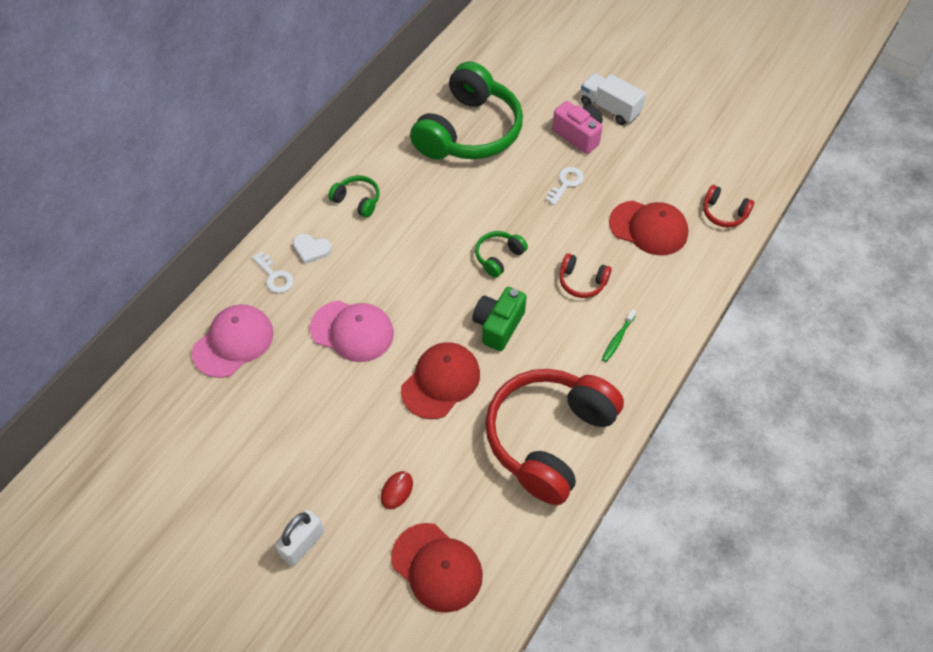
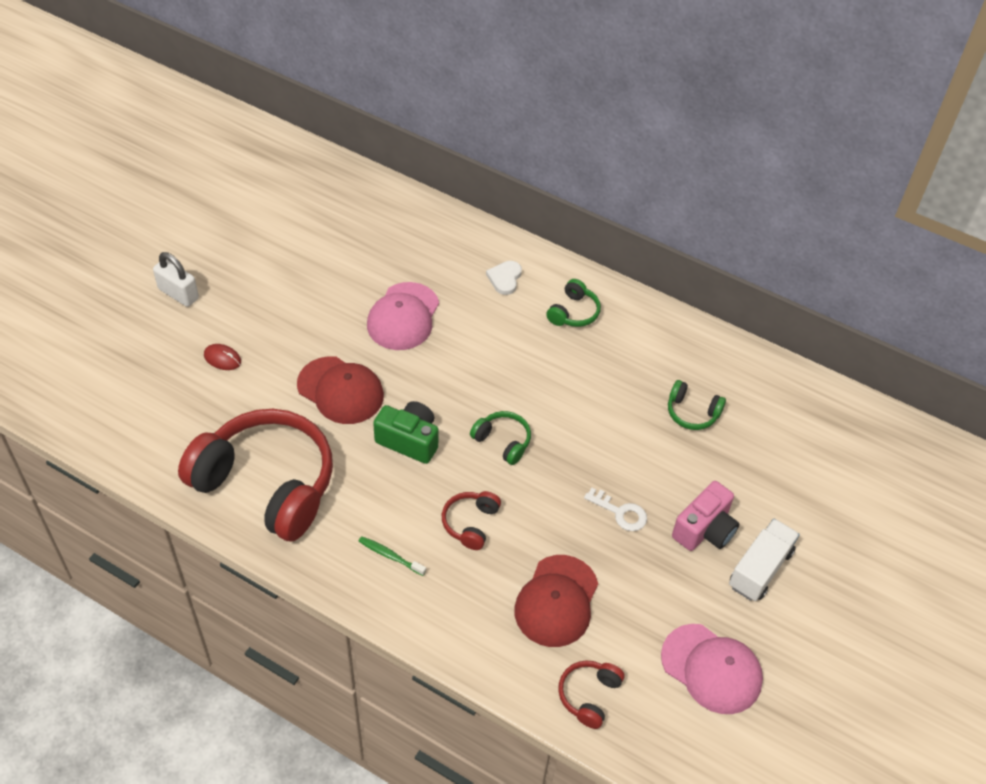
camera: 85 degrees right, 5 degrees down
pink cap [192,304,274,378] -> pink cap moved to [661,624,763,714]
white key [252,251,293,293] -> none
red cap [391,523,483,613] -> none
green headphones [410,61,523,160] -> green headphones [668,380,726,430], size x0.42

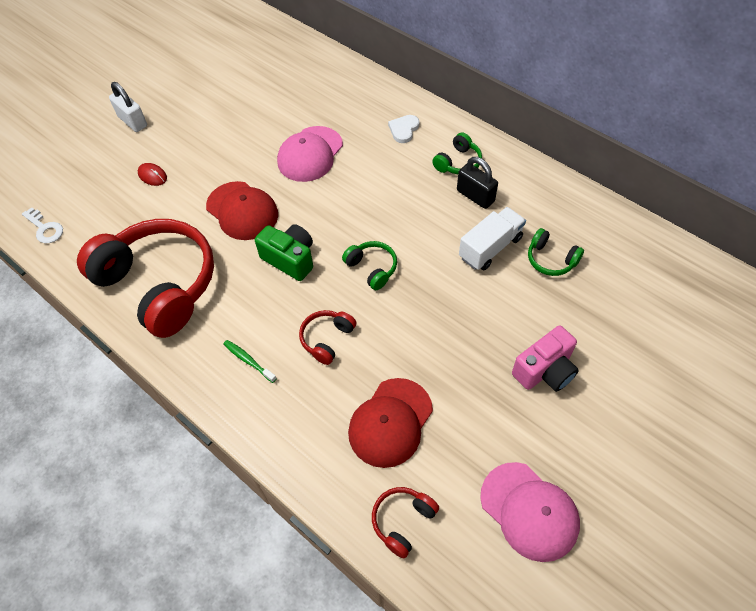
camera: 15 degrees right, 5 degrees up
white key [584,488,647,531] -> white key moved to [22,207,63,243]
white truck [729,519,800,601] -> white truck moved to [459,207,526,270]
none -> black padlock [457,157,498,209]

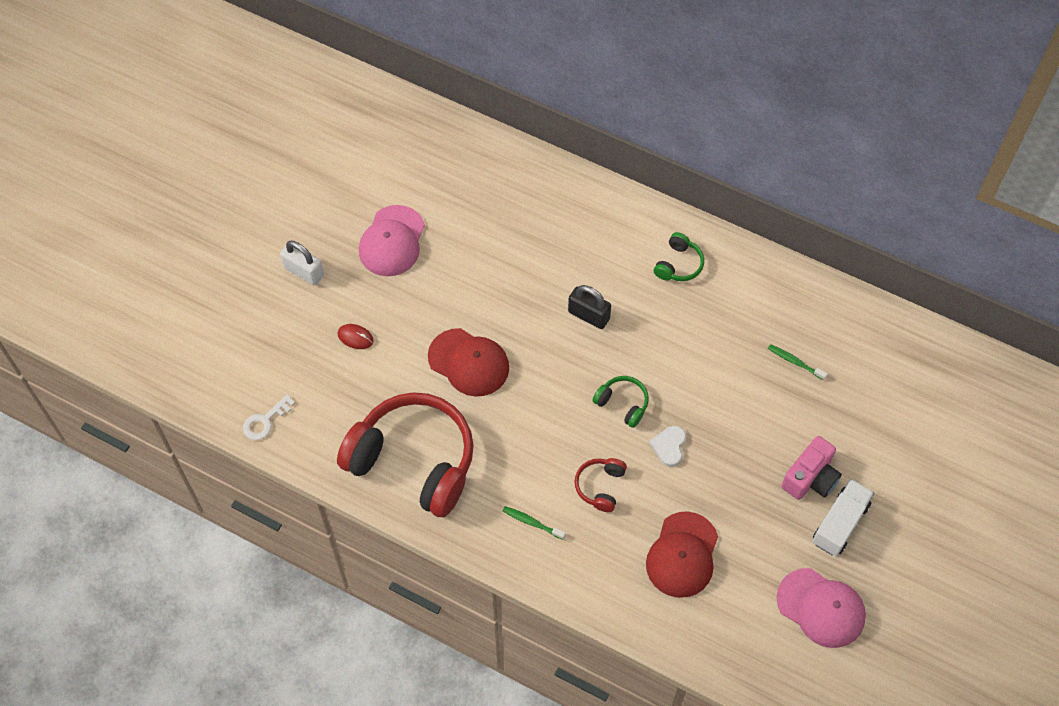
camera: 15 degrees left, 5 degrees up
white key [22,207,63,243] -> white key turned 105 degrees clockwise [243,394,295,440]
green camera [255,224,313,281] -> none
pink cap [277,126,343,182] -> pink cap moved to [359,205,425,276]
red headphones [372,487,439,558] -> none
white heart [388,115,419,143] -> white heart moved to [649,426,686,467]
black padlock [457,157,498,209] -> black padlock moved to [568,285,611,329]
white truck [459,207,526,270] -> white truck moved to [812,479,874,556]
green headphones [528,228,584,276] -> green toothbrush [768,344,828,380]

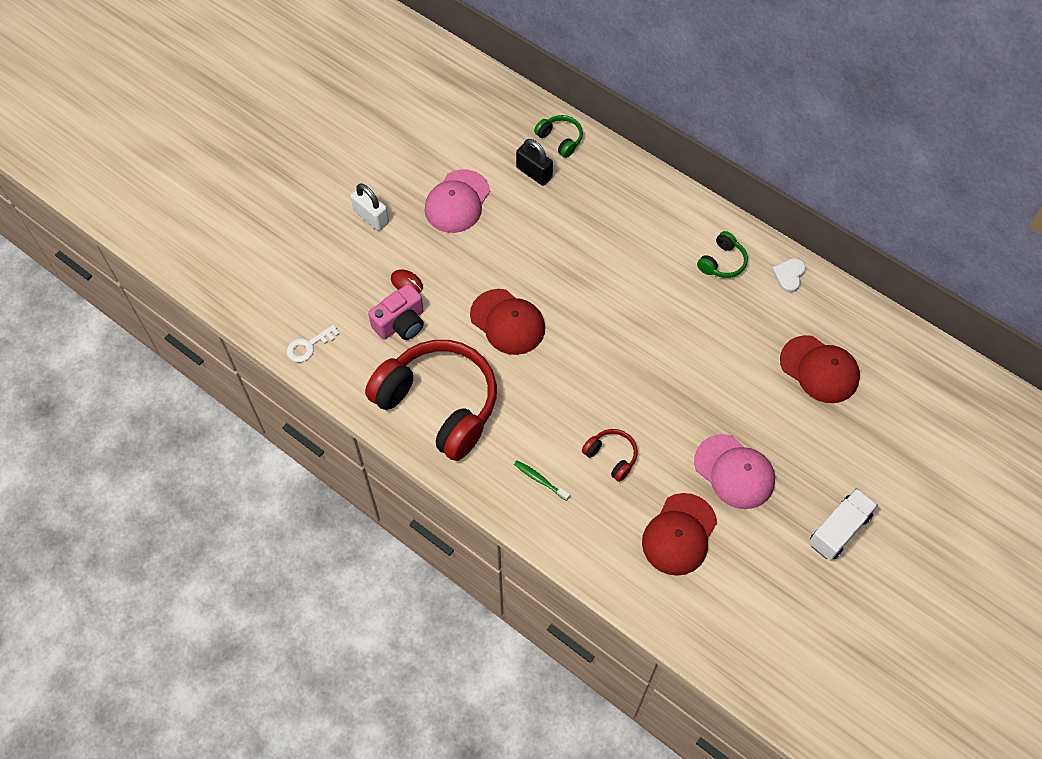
camera: 10 degrees right, 0 degrees up
black padlock [568,285,611,329] -> black padlock moved to [516,139,553,186]
red headphones [574,458,627,512] -> red headphones turned 105 degrees clockwise [582,429,638,482]
green headphones [593,376,649,428] -> green headphones moved to [534,115,583,158]
white heart [649,426,686,467] -> white heart moved to [771,258,806,293]
green toothbrush [768,344,828,380] -> red cap [780,335,860,403]
pink cap [776,568,866,648] -> pink cap moved to [694,434,775,509]
pink camera [781,436,842,500] -> pink camera moved to [368,284,424,340]

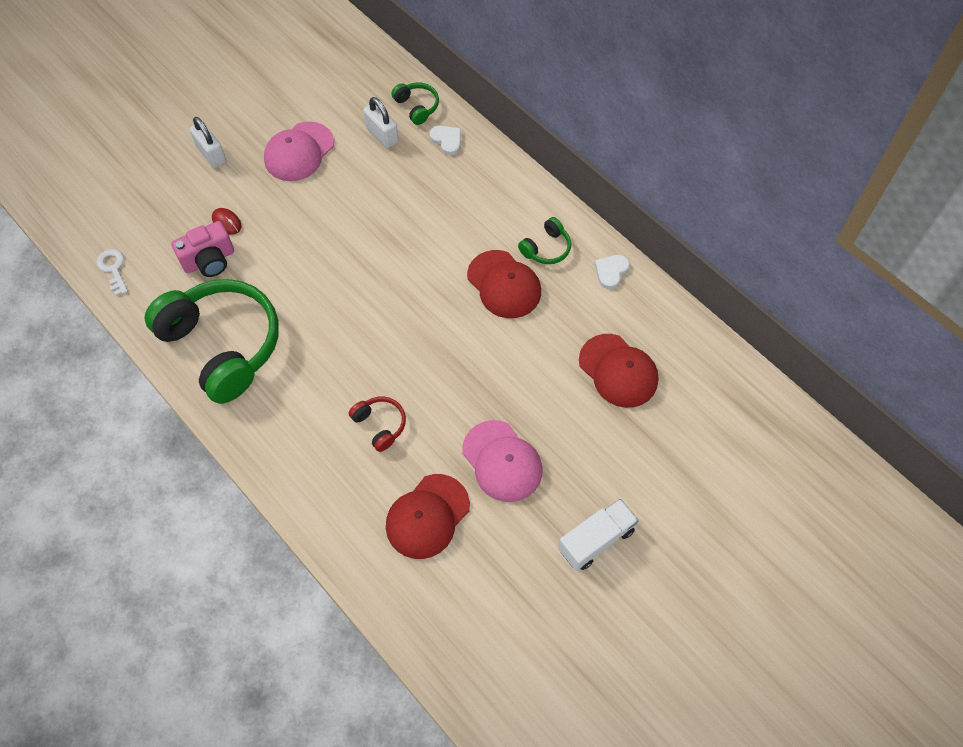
camera: 10 degrees right, 0 degrees up
white key [287,324,339,362] -> white key turned 90 degrees clockwise [97,249,128,296]
red headphones [365,340,497,461] -> green headphones [145,279,279,404]
red cap [470,289,545,355] -> red cap moved to [467,250,541,318]
green toothbrush [514,460,570,501] -> none
black padlock [516,139,553,186] -> white padlock [363,97,399,148]
none -> white heart [430,126,461,155]

